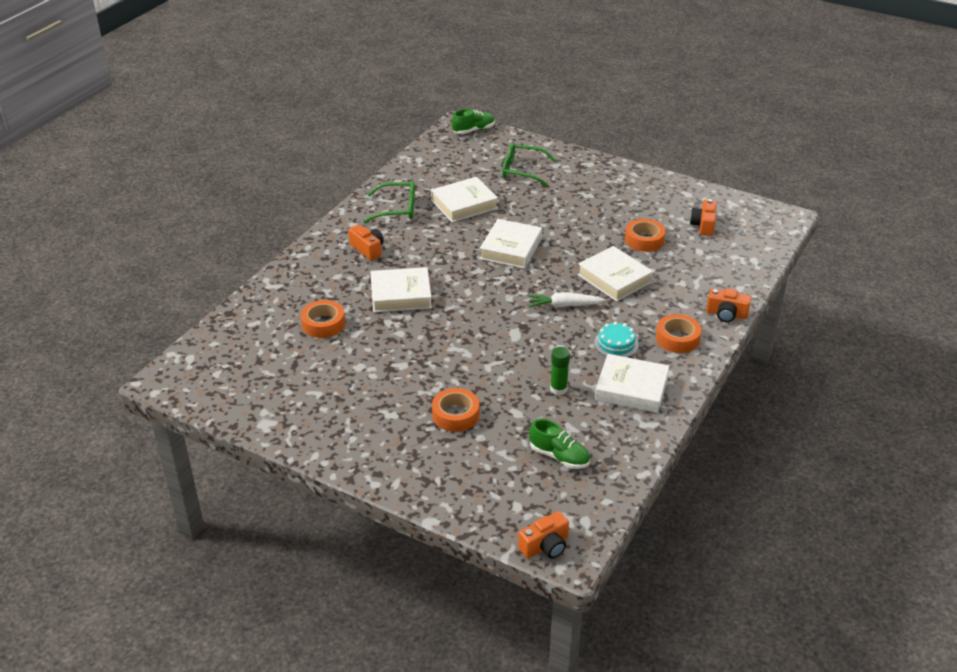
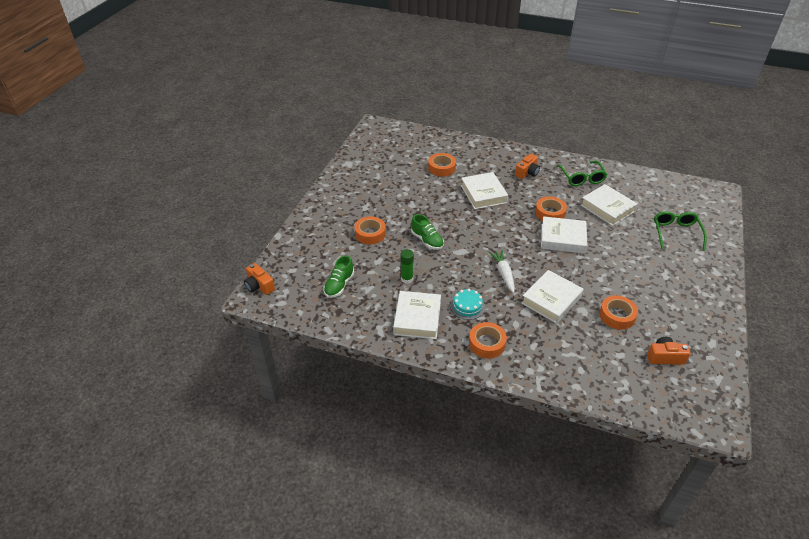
camera: 80 degrees right, 5 degrees up
green shoe [452,109,495,134] -> green shoe moved to [411,214,444,250]
orange camera [706,288,751,322] -> none
none -> orange tape [535,196,567,221]

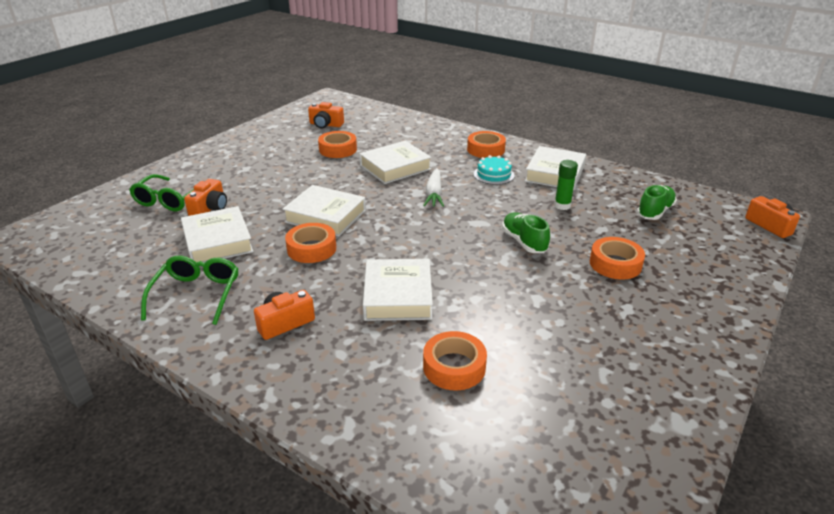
camera: 165 degrees left, 10 degrees down
none -> orange camera [184,179,227,216]

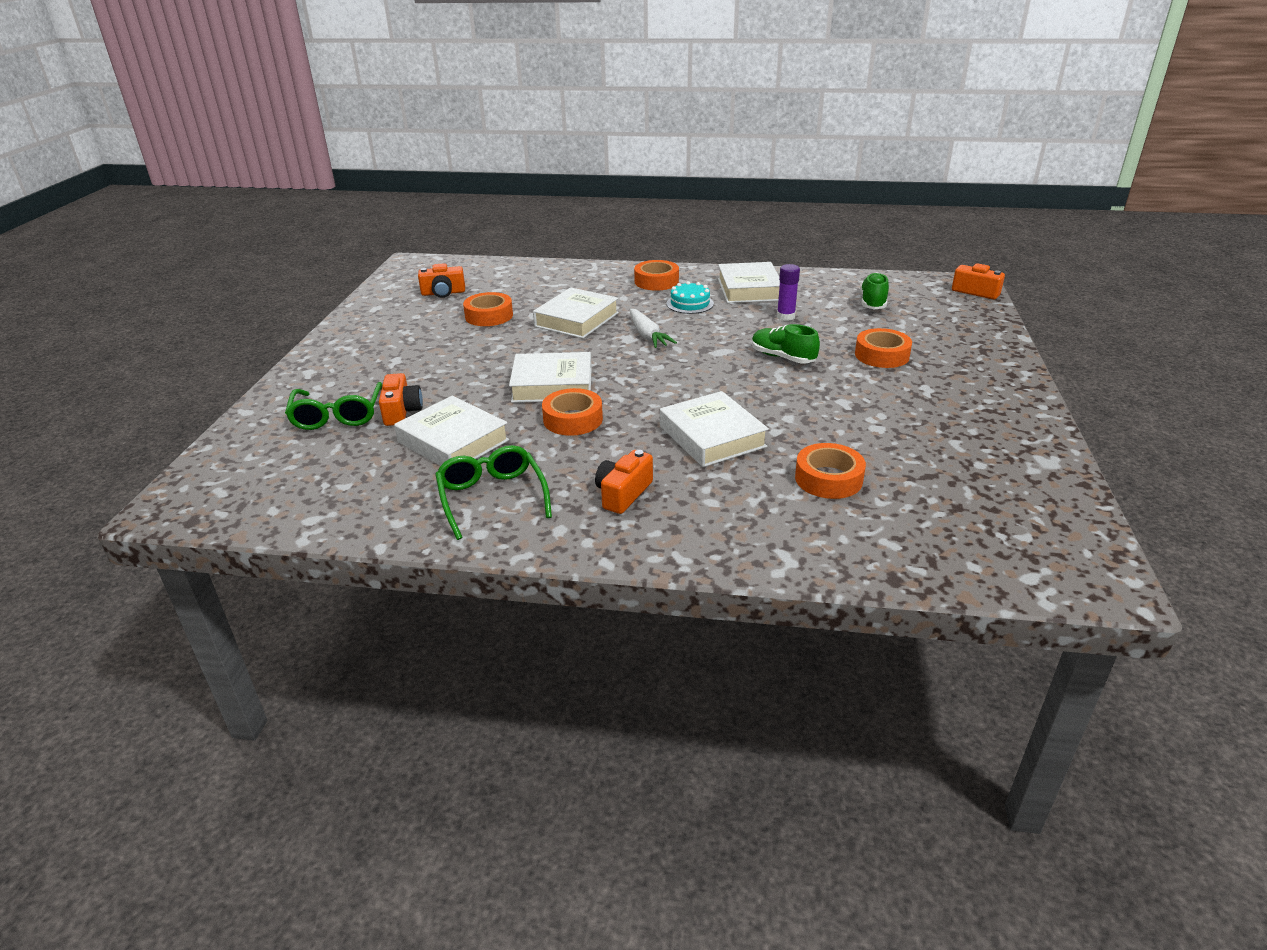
camera: 25 degrees left, 0 degrees up
green glue stick [554,160,578,210] -> purple glue stick [777,264,800,321]

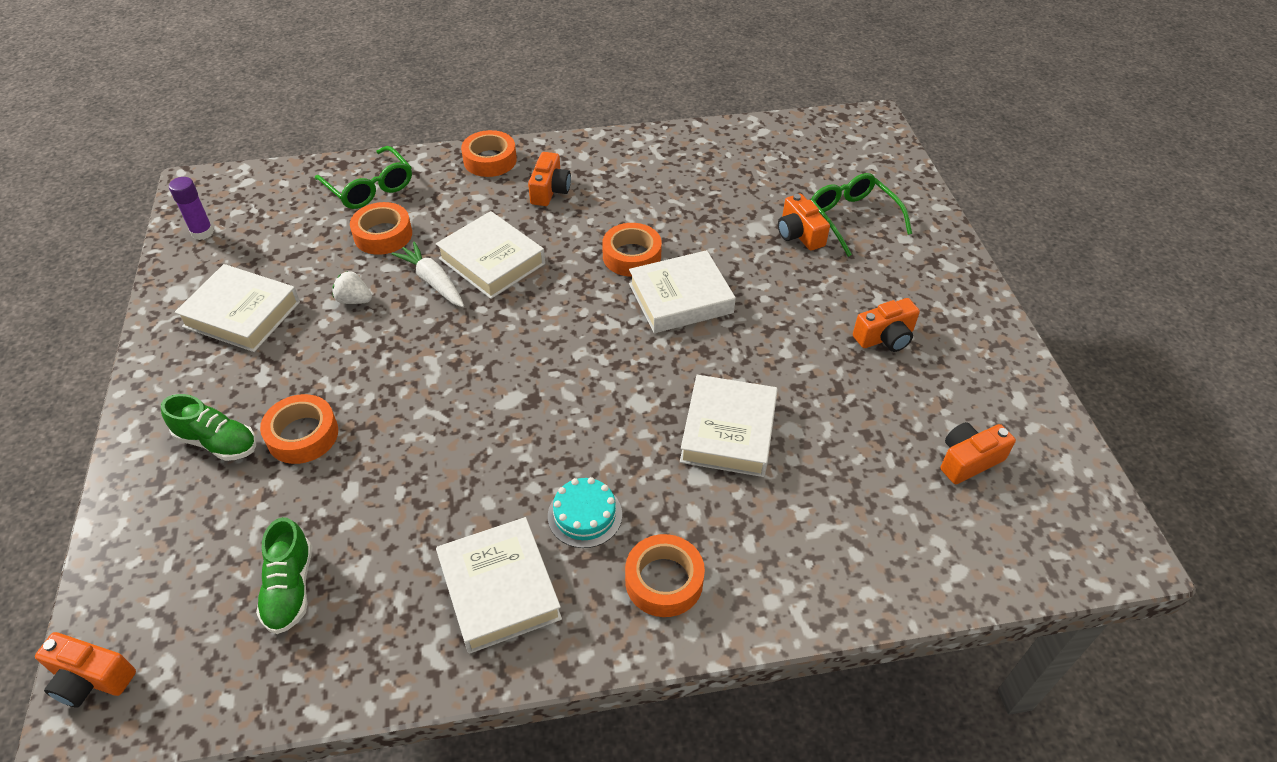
camera: 160 degrees right, 15 degrees up
white book [394,396,509,466] -> white book moved to [175,264,300,352]
green glasses [435,445,552,540] -> green glasses moved to [315,146,412,209]
orange tape [463,292,513,326] -> orange tape moved to [461,130,517,177]
white carrot [630,309,677,348] -> white carrot moved to [391,242,464,307]
green shoe [752,324,820,363] -> green shoe moved to [161,394,256,461]
purple glue stick [777,264,800,321] -> purple glue stick moved to [169,177,214,240]
none -> white strawberry [332,271,372,304]
none -> orange camera [853,298,920,352]

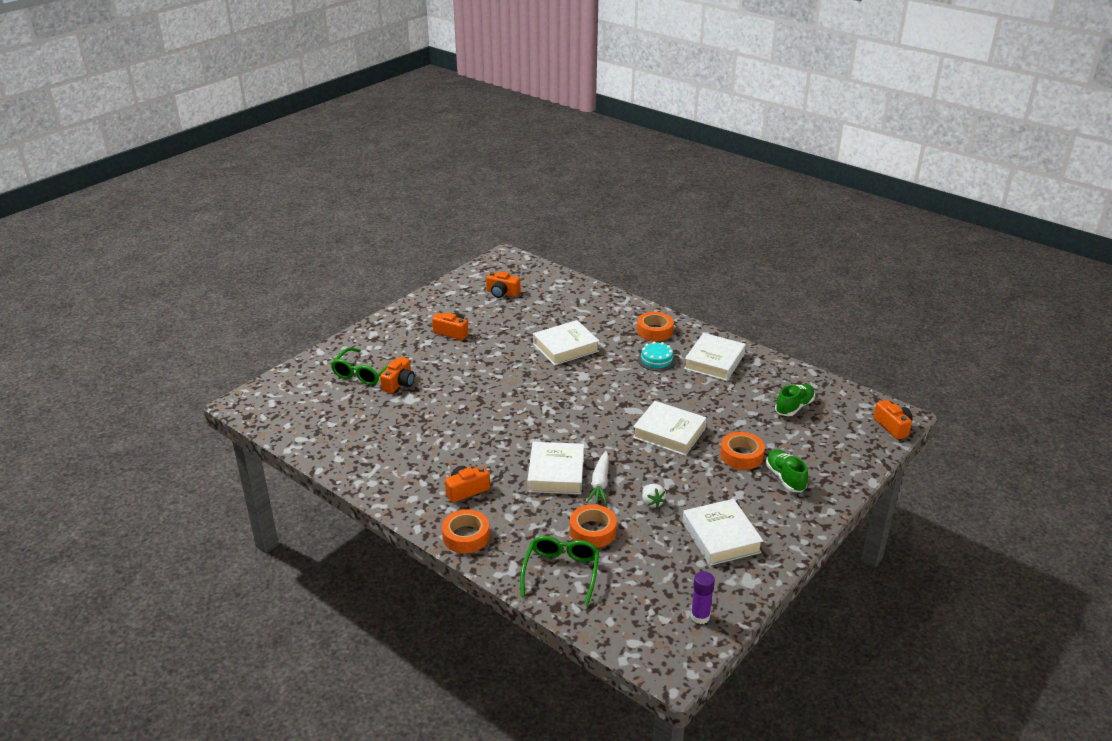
camera: 130 degrees left, 15 degrees down
orange tape [602,223,662,277] -> none
white book [629,250,736,333] -> white book moved to [633,401,707,456]

